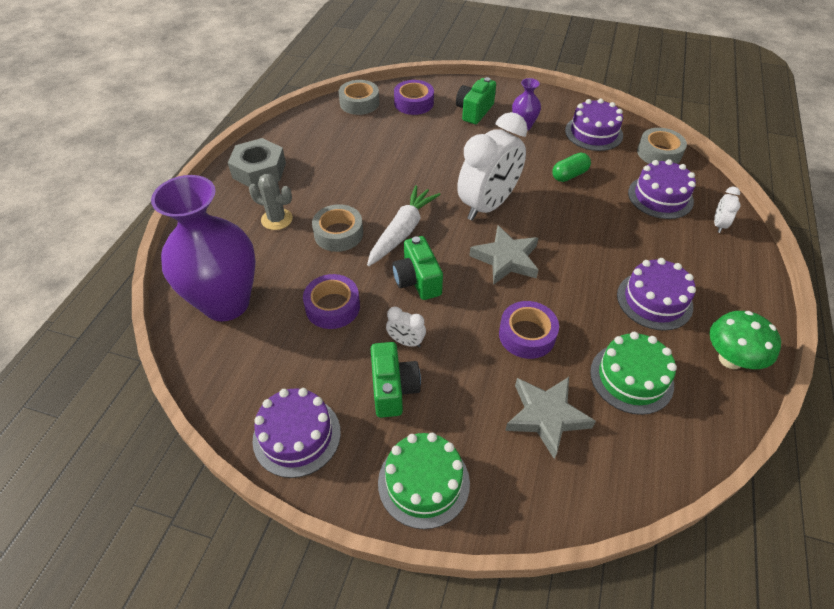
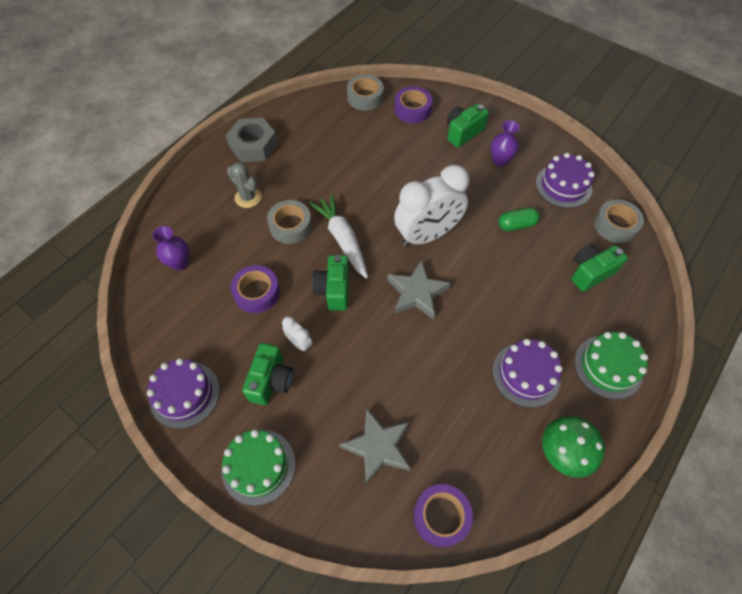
camera: 20 degrees right, 10 degrees up
purple vase [151,175,256,321] -> purple vase [152,226,189,271], size x0.44
white carrot [367,185,441,266] -> white carrot turned 75 degrees counterclockwise [309,194,368,278]
purple tape [499,301,559,359] -> purple tape moved to [414,484,473,547]
green cake [590,332,677,415] -> green cake moved to [574,332,648,400]
purple cake [628,159,696,219] -> green camera [571,244,628,292]
white clock [714,187,740,233] -> none

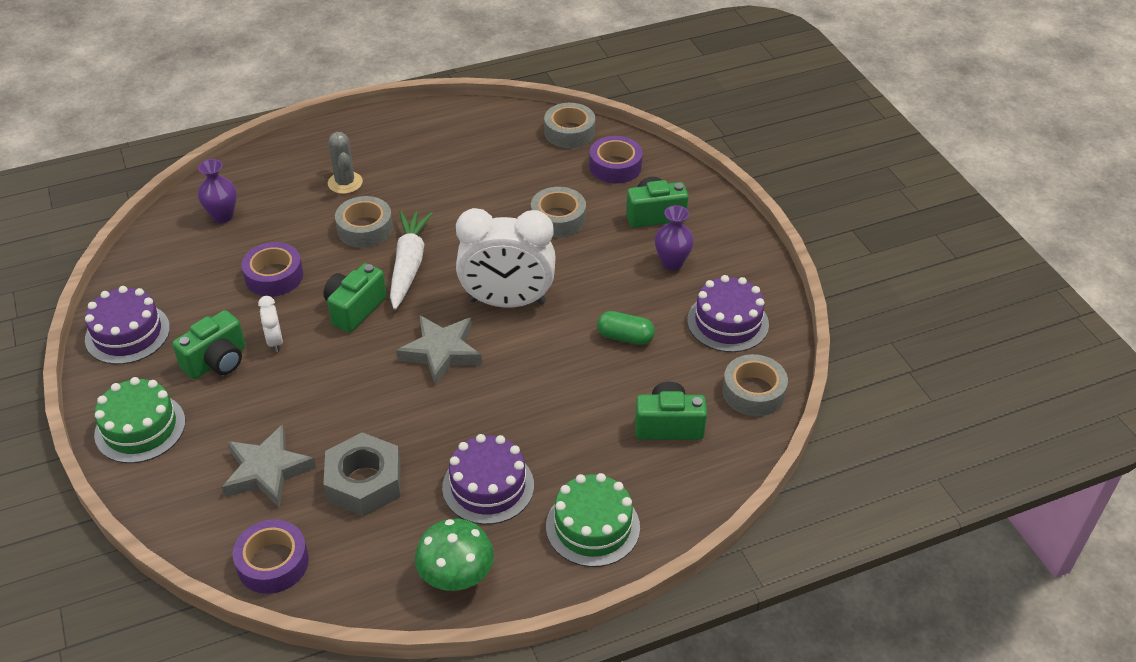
camera: 30 degrees right, 15 degrees down
grey nut [226,117,278,162] -> grey nut moved to [323,432,401,517]
none -> grey tape [531,187,586,238]

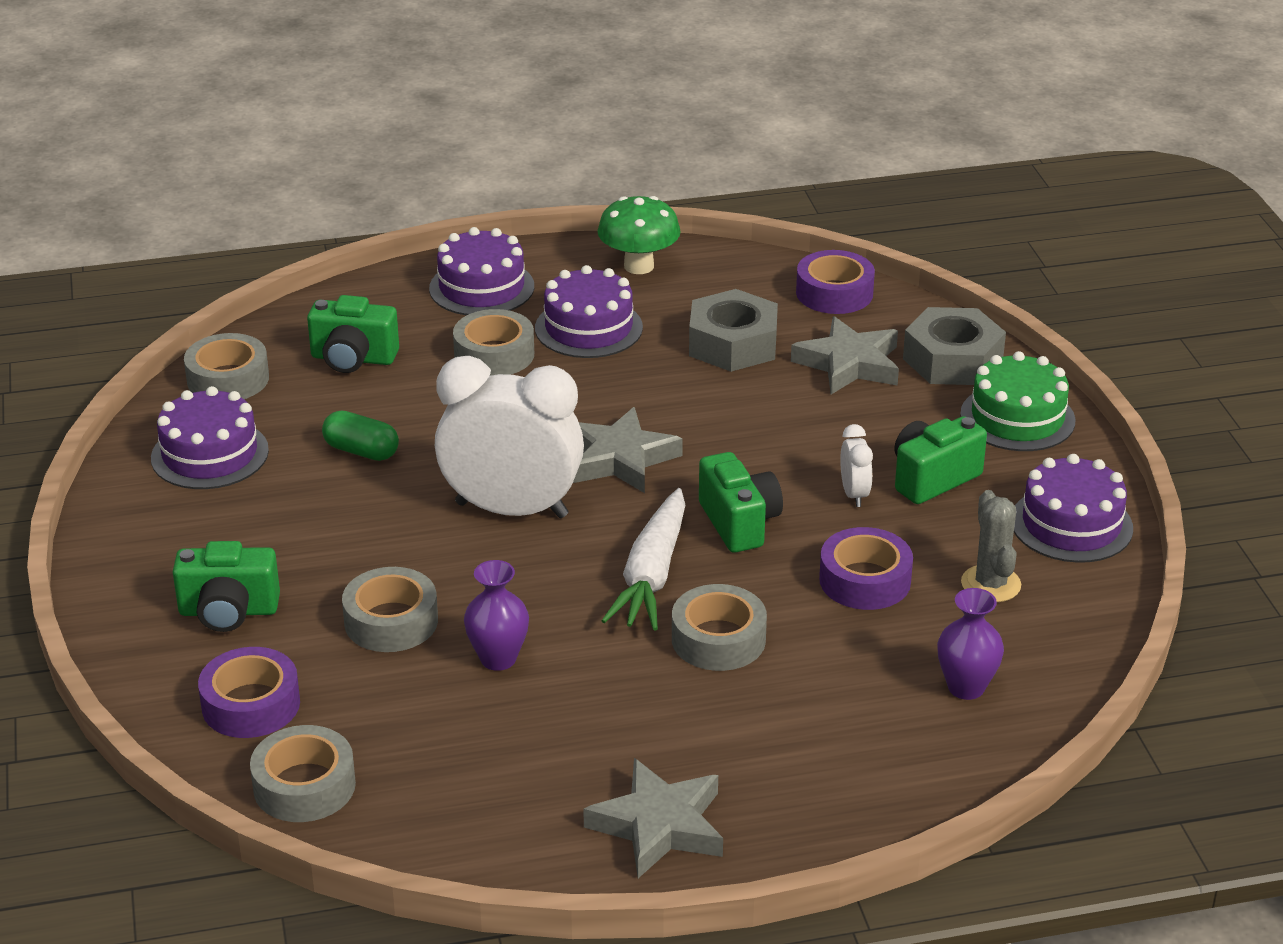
camera: 170 degrees left, 10 degrees down
green camera [323,263,386,333] -> green camera turned 60 degrees counterclockwise [699,452,783,553]
grey cactus [328,132,363,194] -> grey cactus moved to [961,490,1021,602]
green cake [546,473,640,567] -> purple cake [429,227,534,315]
purple vase [655,205,694,270] -> purple vase moved to [464,560,529,671]
none -> grey tape [453,309,534,376]
none -> grey star [583,758,723,878]
none -> grey nut [903,307,1006,385]

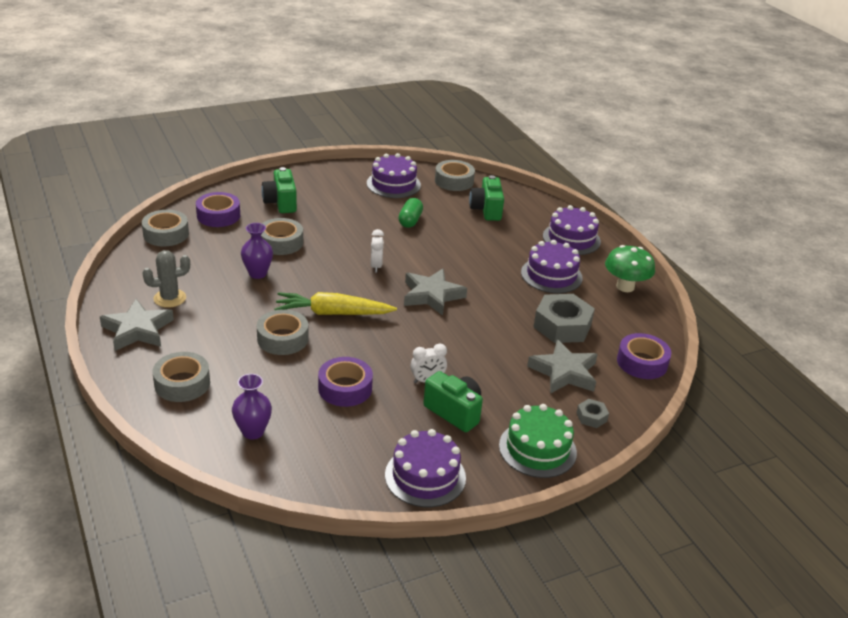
camera: 75 degrees right, 0 degrees up
white clock [435,356,584,518] -> white clock [371,229,384,273], size x0.42
grey tape [453,309,534,376] -> grey tape moved to [153,352,210,402]
white carrot [602,488,685,631] -> yellow carrot [274,292,397,315]
green camera [699,452,783,553] -> none
grey nut [903,307,1006,385] -> grey nut [577,399,609,428], size x0.47
grey cactus [961,490,1021,602] -> grey cactus moved to [142,250,190,308]

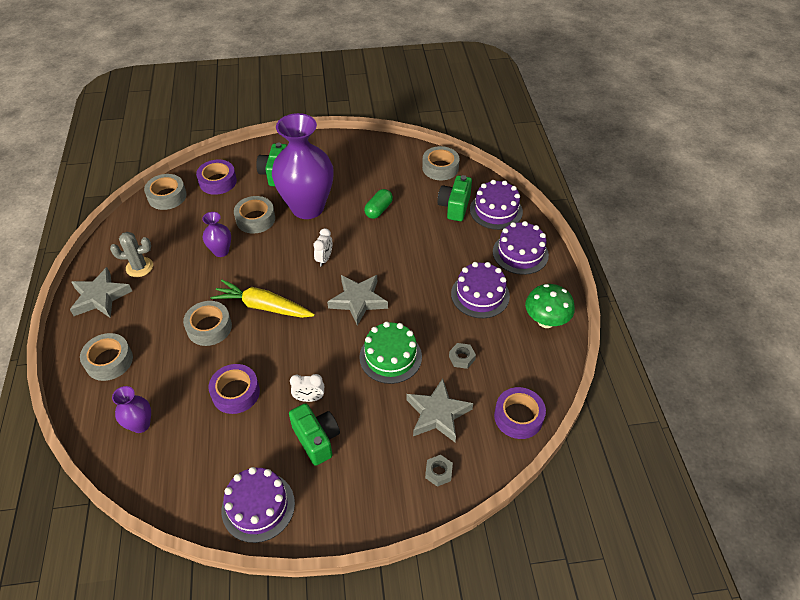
camera: 20 degrees right, 15 degrees up
purple cake [367,153,421,198] -> purple cake moved to [470,180,523,230]
green cake [499,404,577,478] -> green cake moved to [359,321,422,384]
grey nut [533,294,595,343] -> grey nut [449,343,476,369], size x0.47
none -> purple vase [272,113,334,219]

